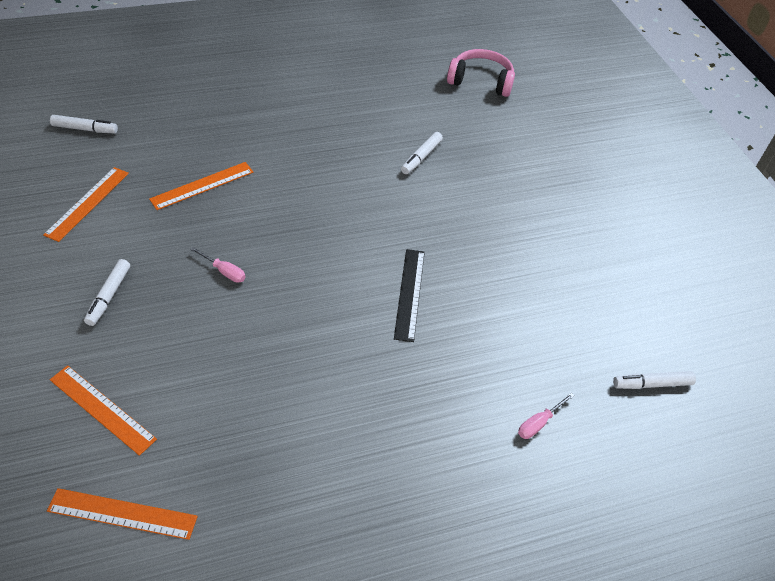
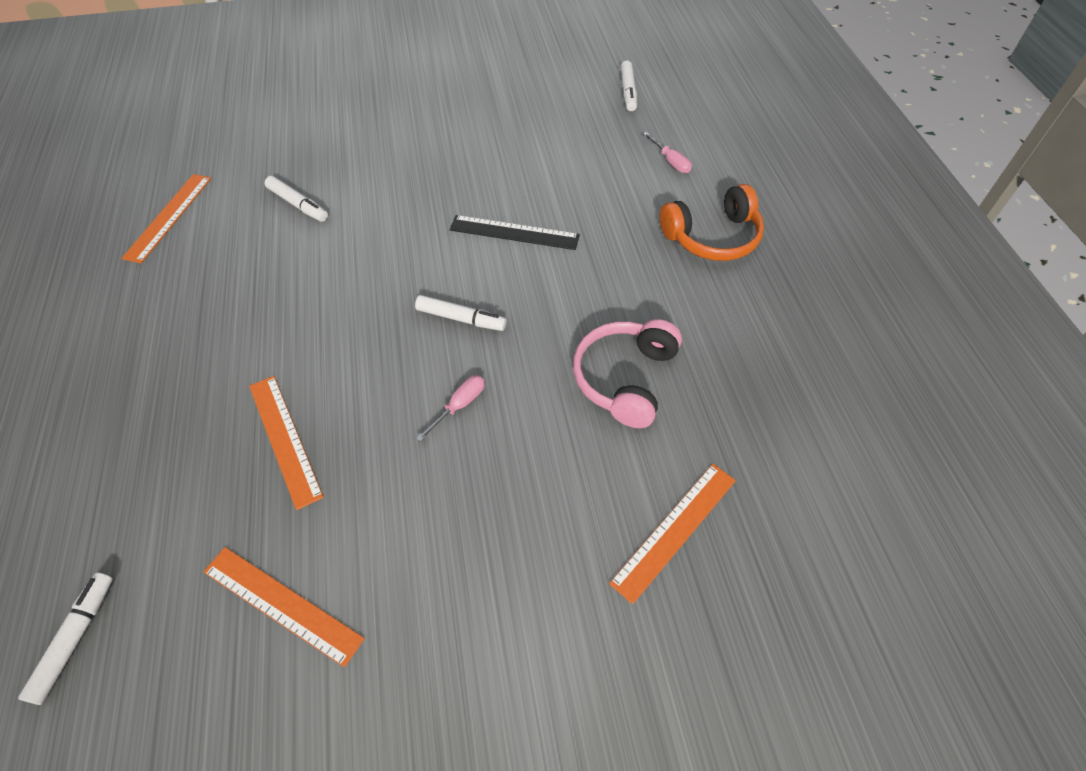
camera: 80 degrees left, 5 degrees up
orange ruler [47,488,198,540] -> orange ruler moved to [122,174,211,263]
white marker [84,259,130,326] -> white marker moved to [415,295,507,331]
pink headphones [447,49,515,97] -> pink headphones moved to [573,319,682,428]
none -> orange headphones [660,184,764,261]

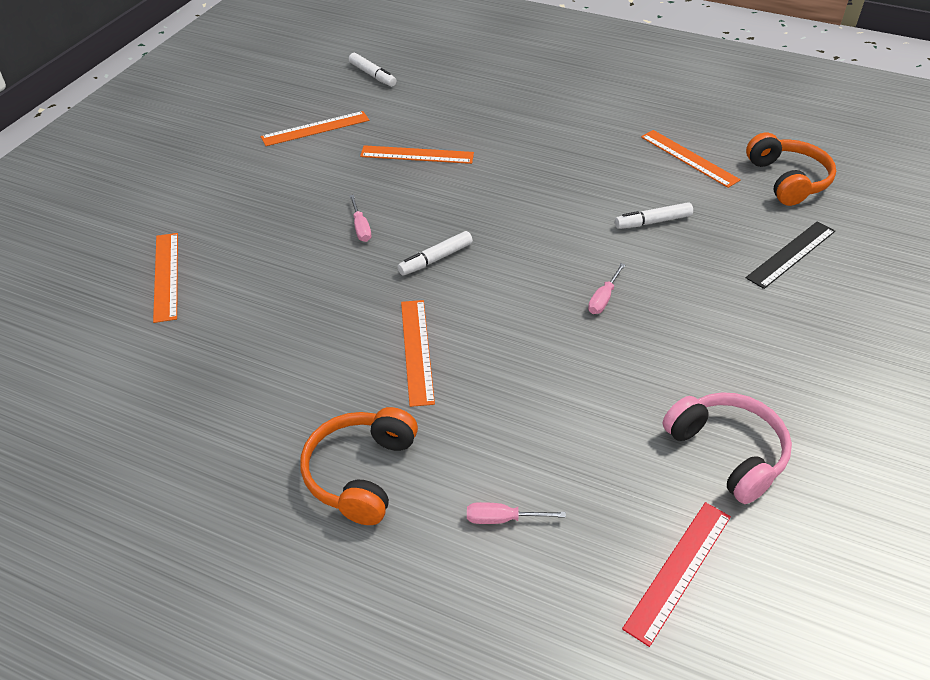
camera: 125 degrees right, 10 degrees down
black ruler [450,215,580,250] -> black ruler moved to [746,221,835,289]
pink headphones [573,319,682,428] -> pink headphones moved to [662,392,792,504]
white marker [620,61,637,111] -> red ruler [622,502,731,647]
none -> orange ruler [401,300,435,407]
none -> pink screwdriver [588,263,625,314]
none -> orange headphones [746,132,836,206]

